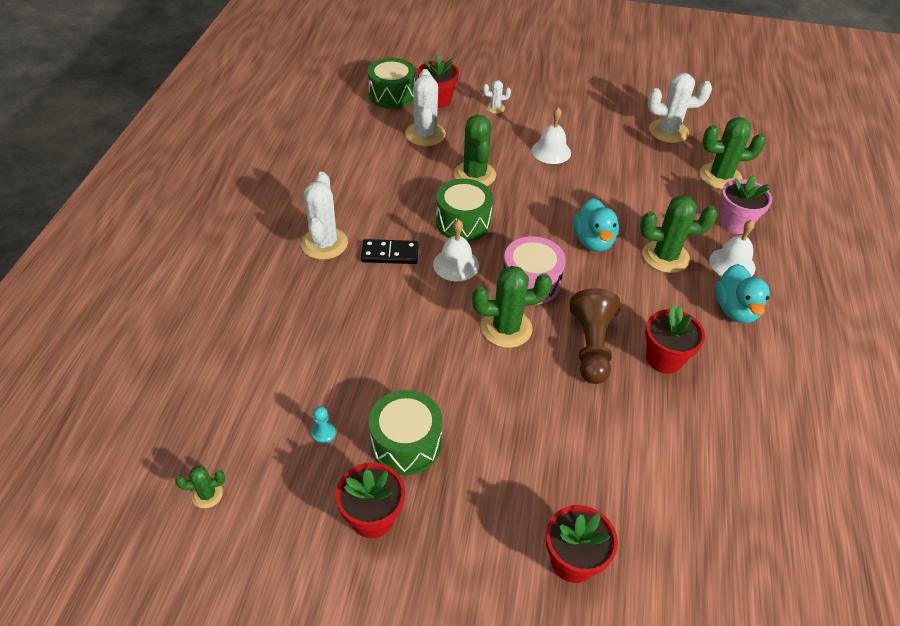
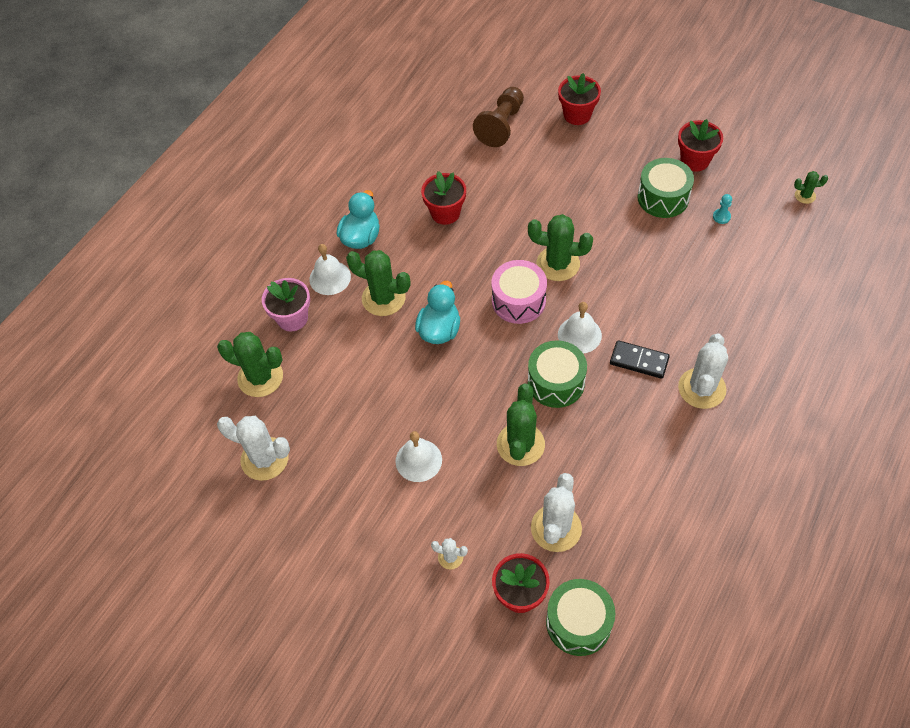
camera: 155 degrees left, 10 degrees up
brown pawn [570,288,620,384] -> brown pawn moved to [473,87,524,147]

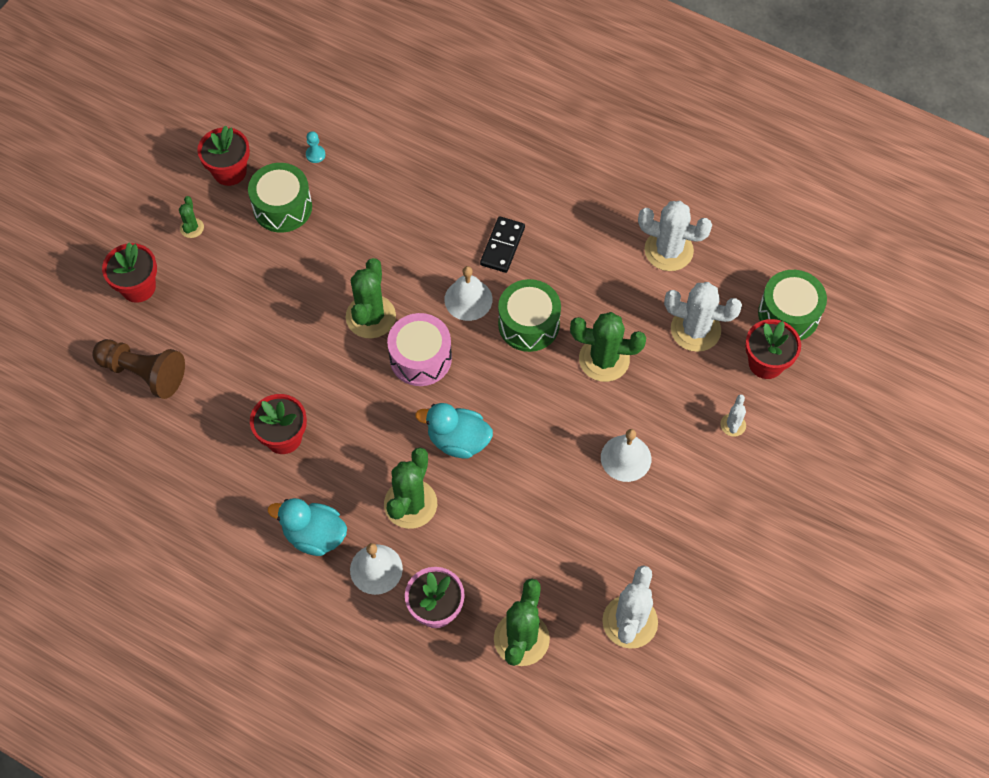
camera: 95 degrees left, 5 degrees up
white cactus [678,334,728,409] -> white cactus moved to [638,201,712,271]
green cactus [794,171,828,204] -> green cactus moved to [179,196,204,238]

